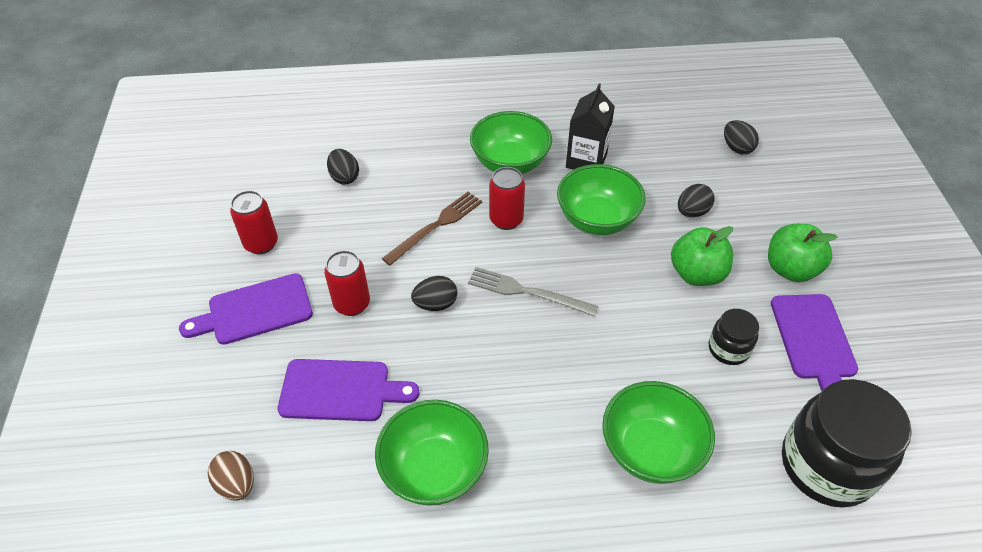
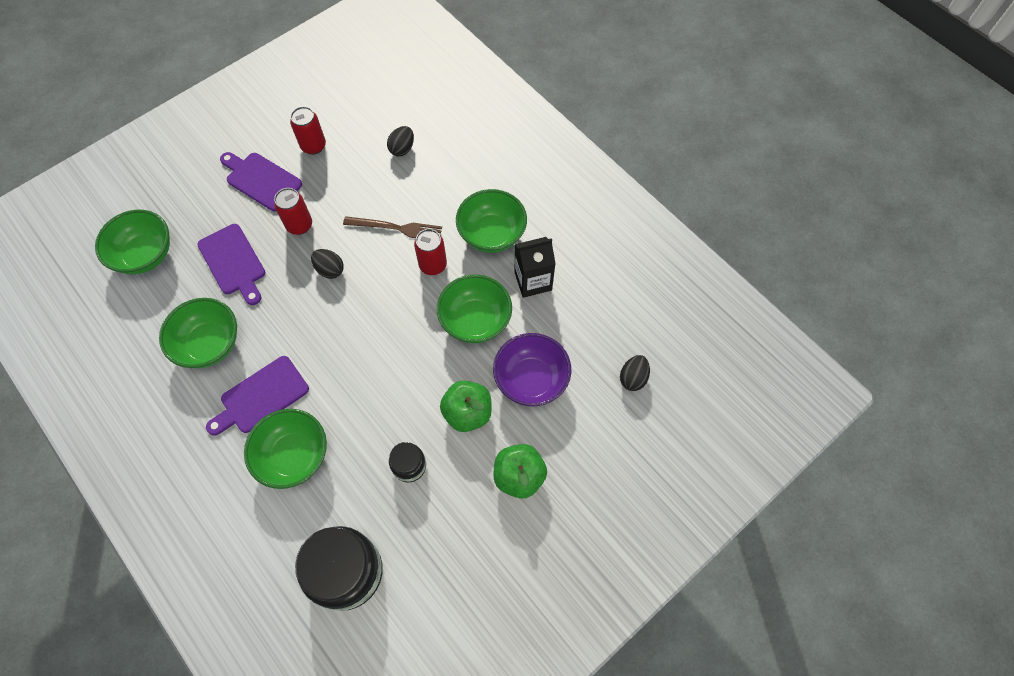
camera: 55 degrees right, 15 degrees up
brown egg [208,451,254,500] -> green bowl [95,210,170,274]
grey fork [468,267,598,317] -> none
black egg [678,184,715,217] -> purple bowl [493,333,571,406]
purple cutting board [771,294,858,391] -> purple cutting board moved to [206,356,309,436]

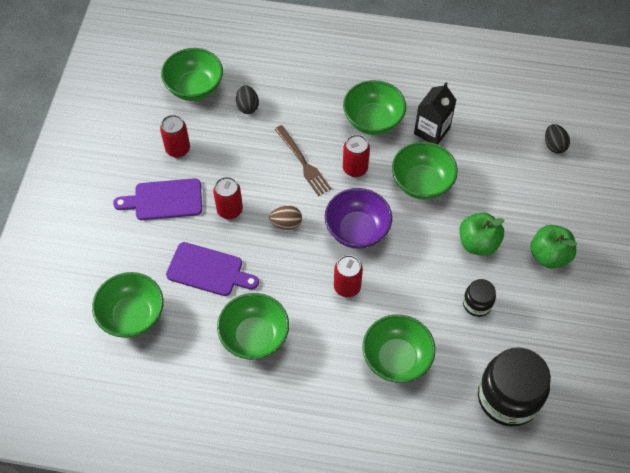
camera: 40 degrees left, 5 degrees down
purple cutting board [206,356,309,436] -> none
black egg [311,249,344,279] -> brown egg [269,205,302,230]
brown fork [343,216,442,238] -> brown fork turned 90 degrees clockwise [275,125,331,196]
purple bowl [493,333,571,406] -> purple bowl moved to [325,188,392,249]
none -> green bowl [161,48,223,101]
none -> red can [334,255,363,297]

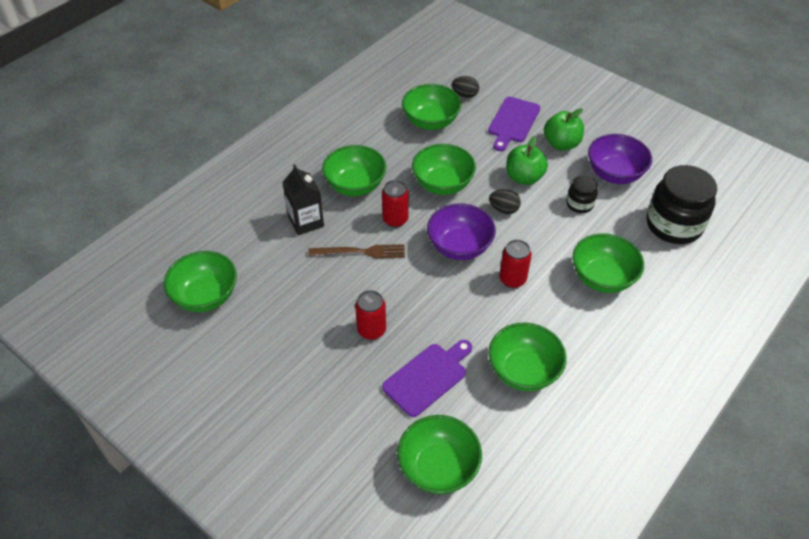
camera: 60 degrees left, 10 degrees down
purple cutting board [113,178,202,220] -> purple cutting board moved to [488,97,540,151]
red can [160,115,190,158] -> none
black egg [236,85,259,114] -> black egg moved to [489,189,521,214]
brown egg [269,205,302,230] -> none
black carton [414,82,456,144] -> black carton moved to [282,164,324,236]
none -> green bowl [402,84,462,130]
none -> purple bowl [588,134,652,184]

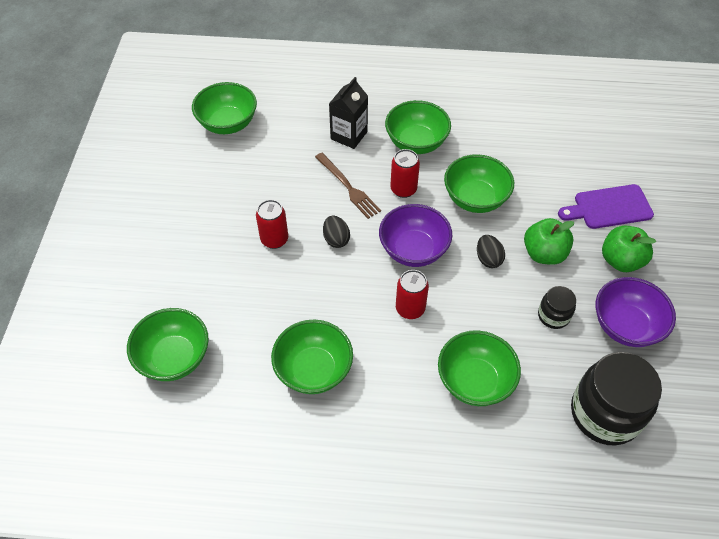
camera: 55 degrees right, 5 degrees up
purple cutting board [382,340,472,417] -> none
green bowl [402,84,462,130] -> none
black egg [452,76,479,98] -> black egg moved to [323,216,350,248]

